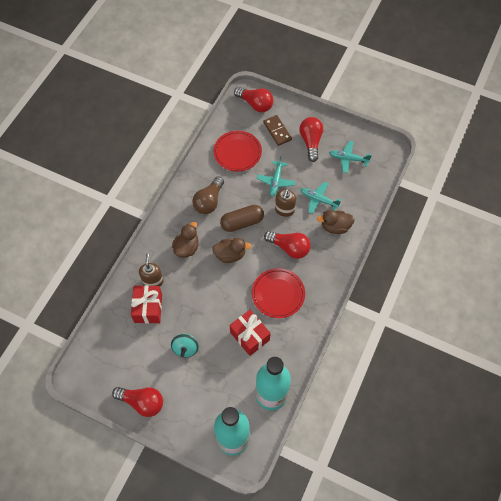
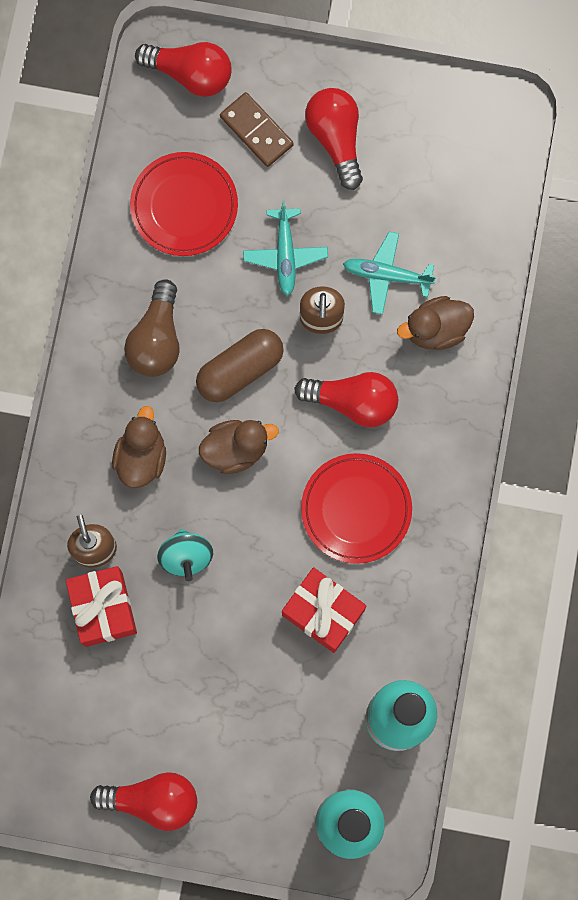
camera: 15 degrees left, 15 degrees up
turquoise spinning top [171,334,199,357] -> turquoise spinning top moved to [157,529,213,581]
turquoise plane [329,141,372,173] -> none

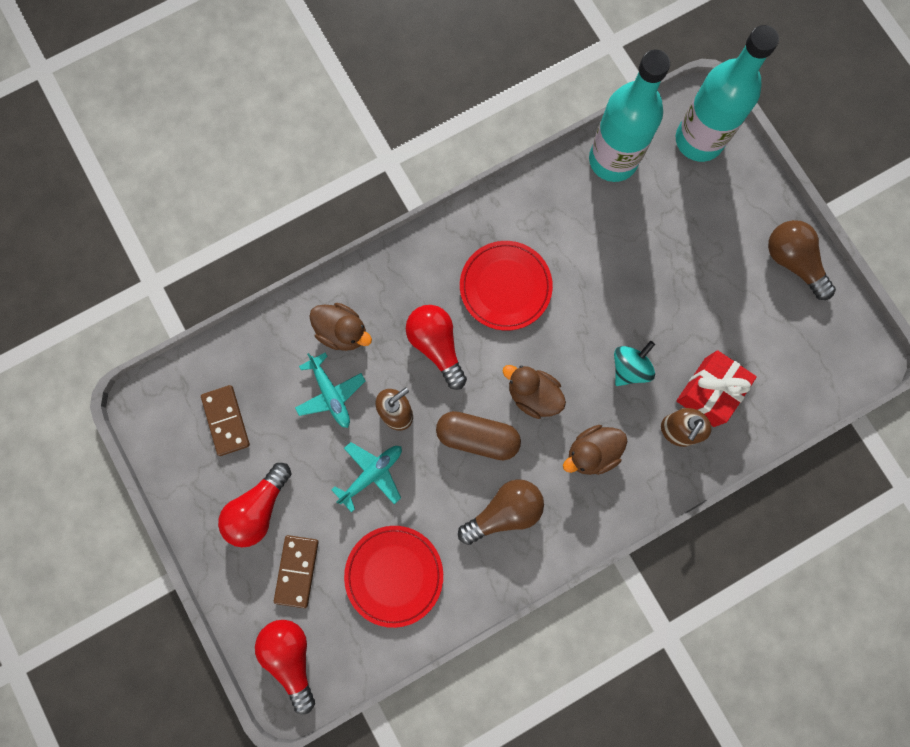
camera: 130 degrees left, 0 degrees up
red light bulb [90,772,197,831] -> brown light bulb [768,220,836,300]
red gift [282,567,367,653] -> none
none -> brown domino [201,385,250,456]

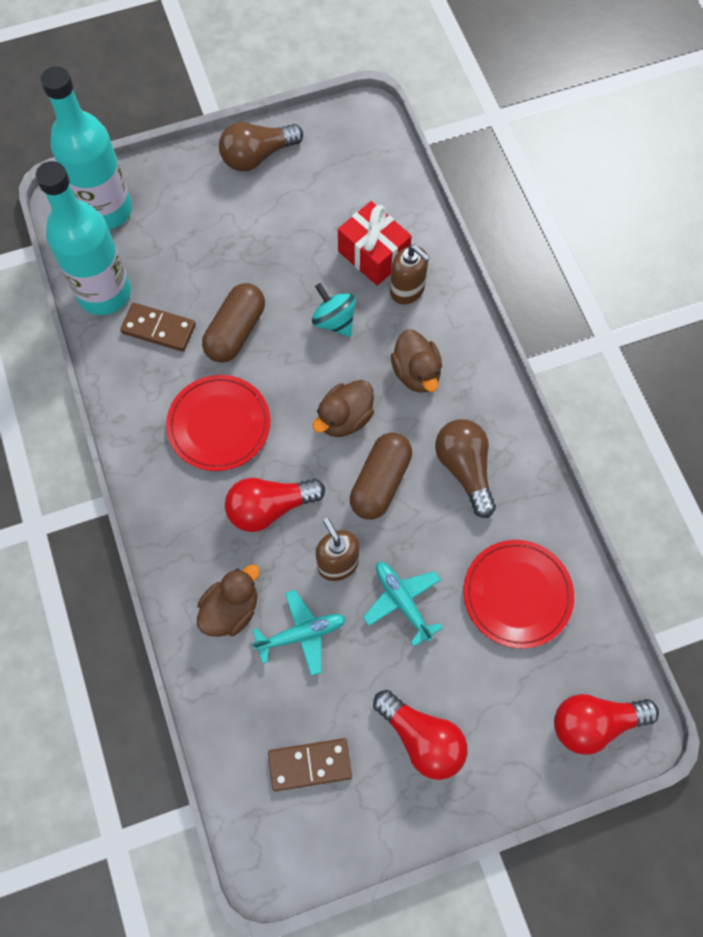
camera: 80 degrees left, 10 degrees down
brown domino [274,535,319,608] -> brown domino moved to [120,303,196,352]
none -> brown capsule [202,283,265,363]

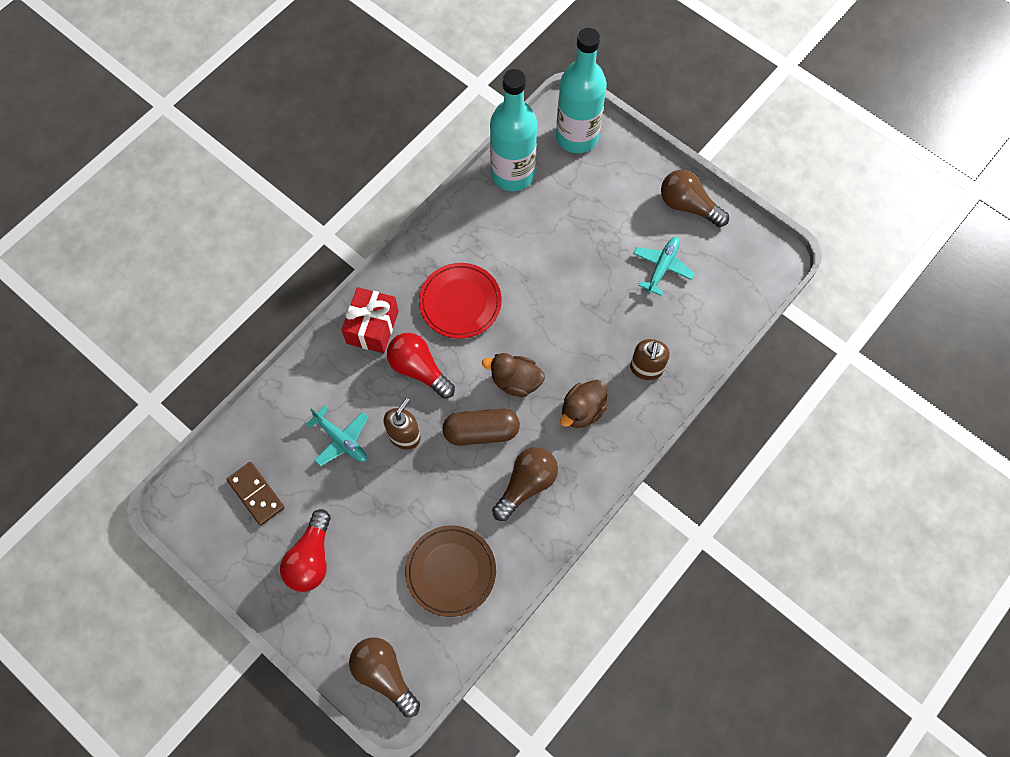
camera: 60 degrees right, 0 degrees up
brown domino [120,303,196,352] -> none
brown duck [197,564,260,637] -> none
brown capsule [202,283,265,363] -> none
turquoise spinning top [312,283,356,337] -> none
red gift [338,201,412,285] -> red gift moved to [342,287,399,353]
turquoise plane [363,562,443,647] -> turquoise plane moved to [633,237,695,296]
red plate [464,540,574,649] -> brown plate [405,526,496,617]
red light bulb [554,694,659,755] -> brown light bulb [349,637,420,717]

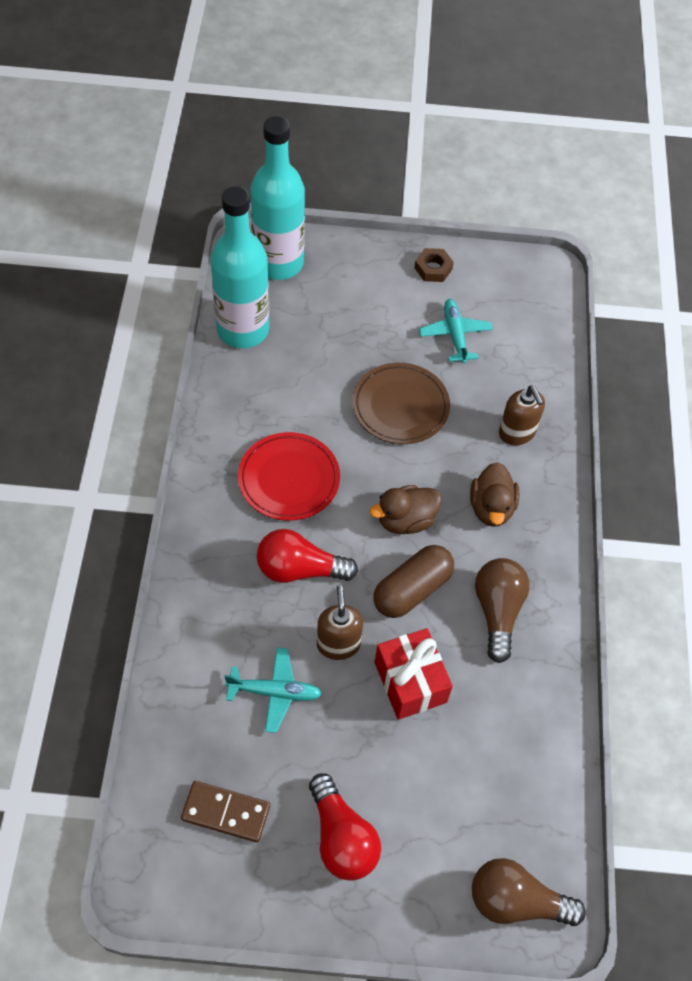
camera: 40 degrees left, 10 degrees down
red gift [342,287,399,353] -> red gift moved to [375,628,453,720]
brown plate [405,526,496,617] -> brown plate moved to [352,363,450,444]
brown light bulb [661,170,729,227] -> brown nut [414,248,454,282]

